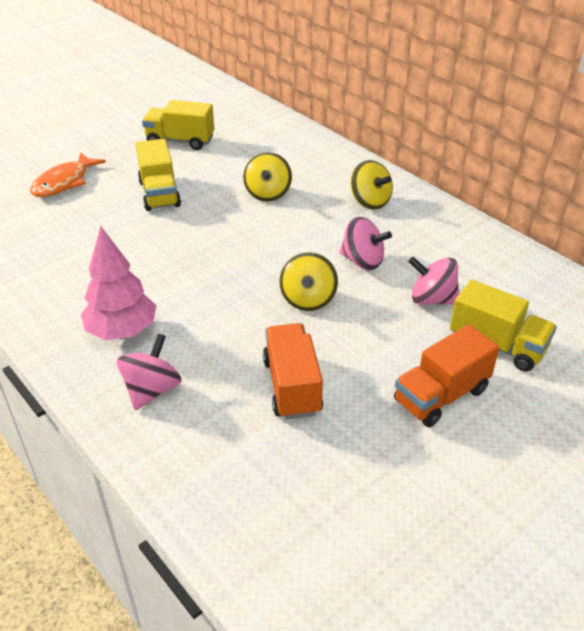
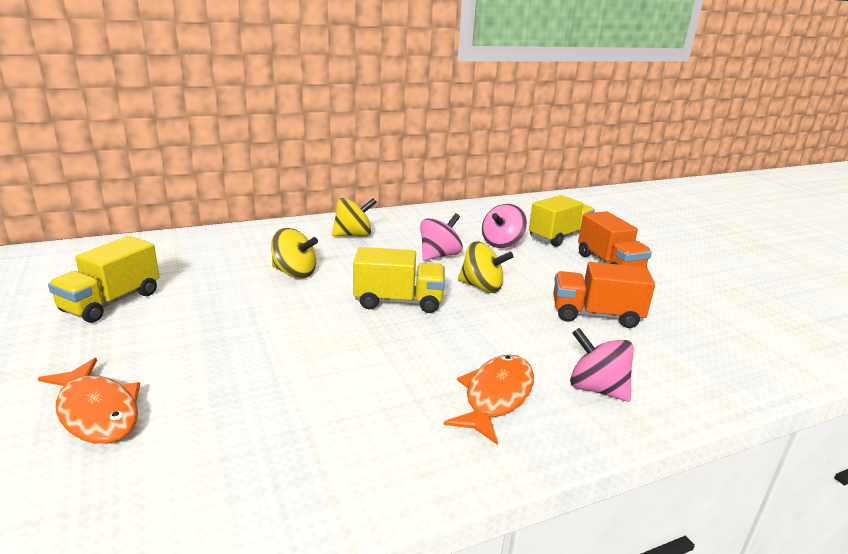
camera: 75 degrees left, 15 degrees down
pink tree [81,226,157,340] -> orange fish [444,354,534,445]
yellow truck [136,139,181,211] -> yellow truck moved to [353,247,445,313]

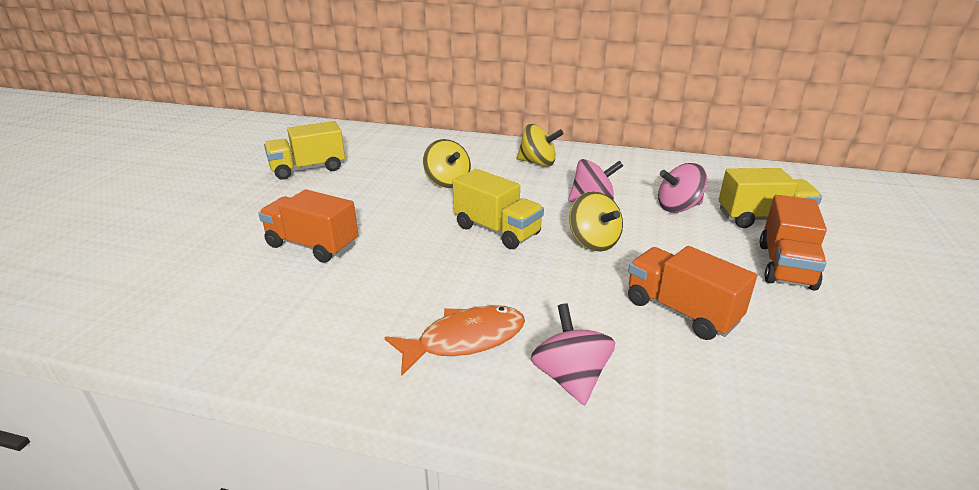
camera: 40 degrees right, 5 degrees up
orange fish [38,358,140,444] -> none
none -> orange truck [258,190,358,263]

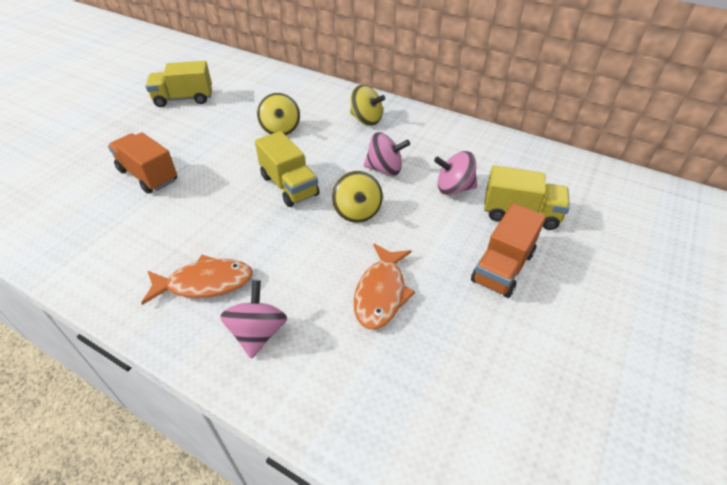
camera: 15 degrees right, 15 degrees up
orange truck [628,246,757,340] -> orange fish [354,244,415,329]

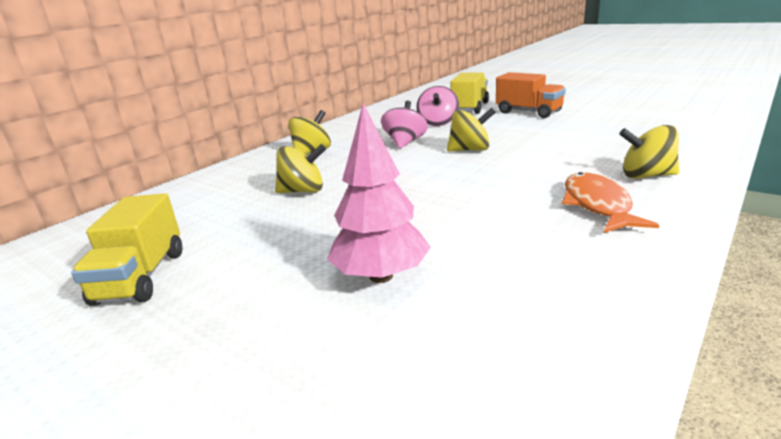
camera: 80 degrees left, 20 degrees down
orange truck [108,132,177,194] -> pink tree [327,103,431,283]
pink spinning top [220,280,287,359] -> yellow spinning top [619,125,680,179]
yellow truck [255,131,320,207] -> none
orange fish [354,244,415,329] -> none

